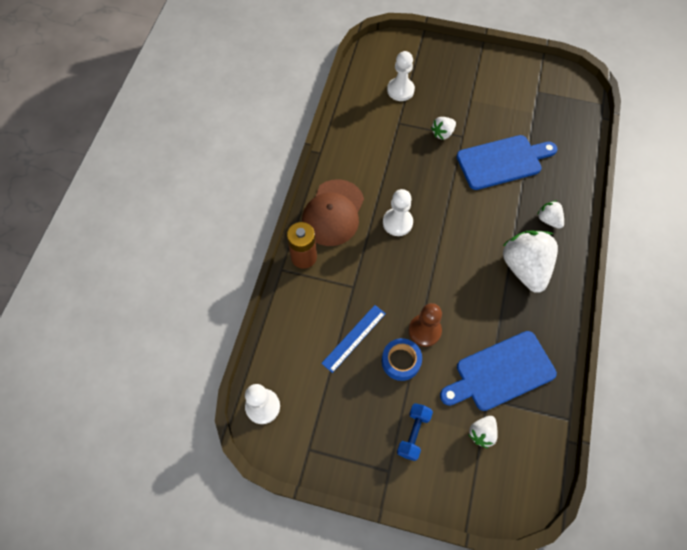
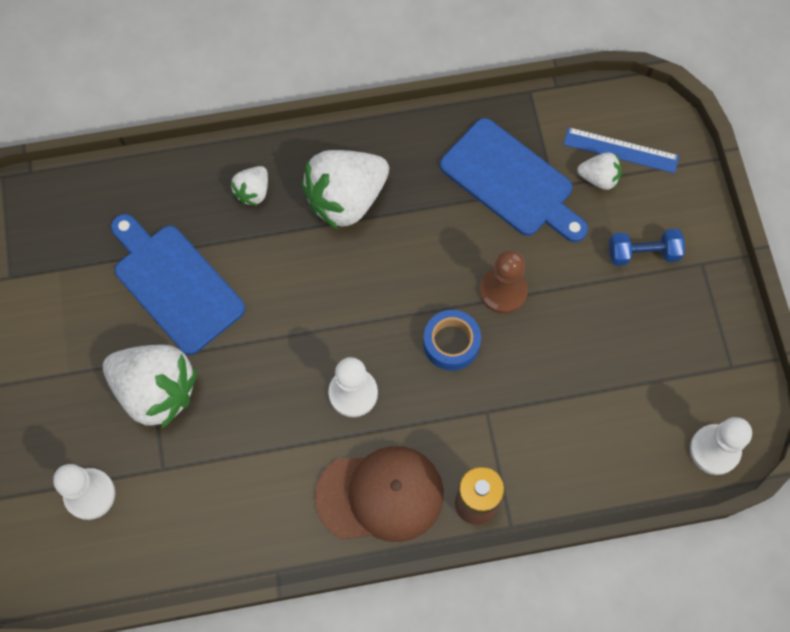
camera: 115 degrees left, 5 degrees up
blue ruler [321,305,386,373] -> blue ruler moved to [564,127,679,173]
blue tape [382,338,422,381] -> blue tape moved to [423,310,481,371]
white strawberry [431,117,456,140] -> white strawberry [103,345,197,428], size x2.06

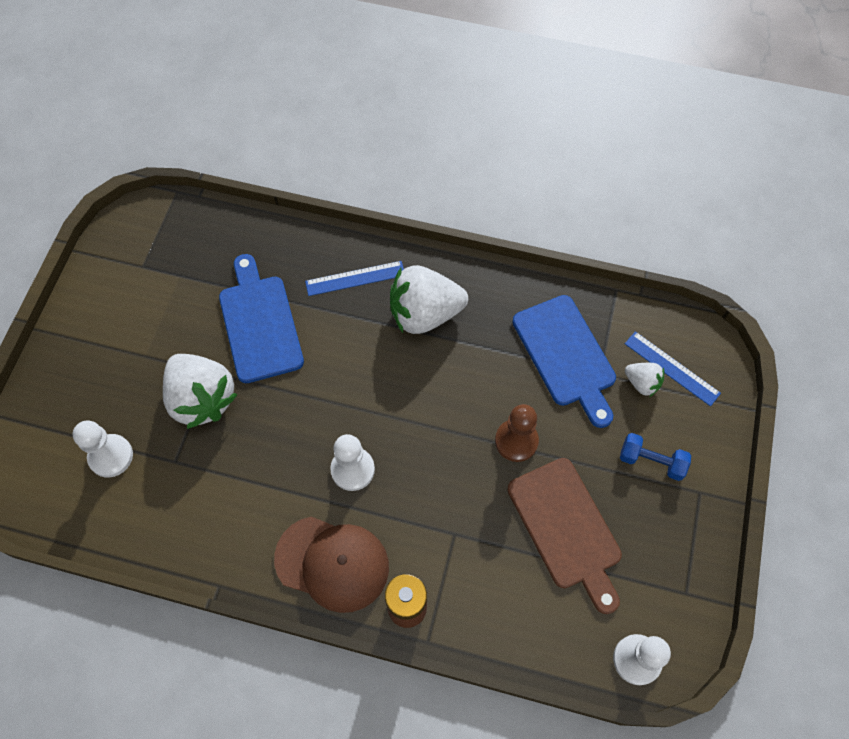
camera: 25 degrees right, 5 degrees down
white strawberry [231,166,268,206] -> blue ruler [305,261,404,296]
blue tape [423,310,481,371] -> none
none -> brown cutting board [507,458,622,614]

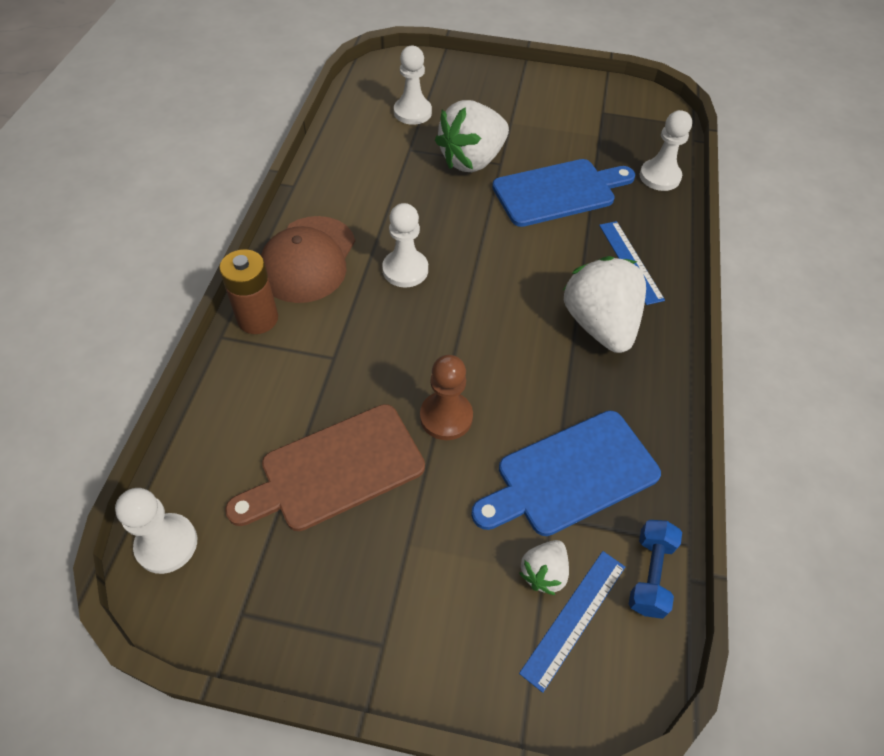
camera: 85 degrees right, 10 degrees down
blue dumbbell [620,433,691,481] -> blue dumbbell moved to [629,520,682,619]
none -> white pawn [640,110,692,191]

